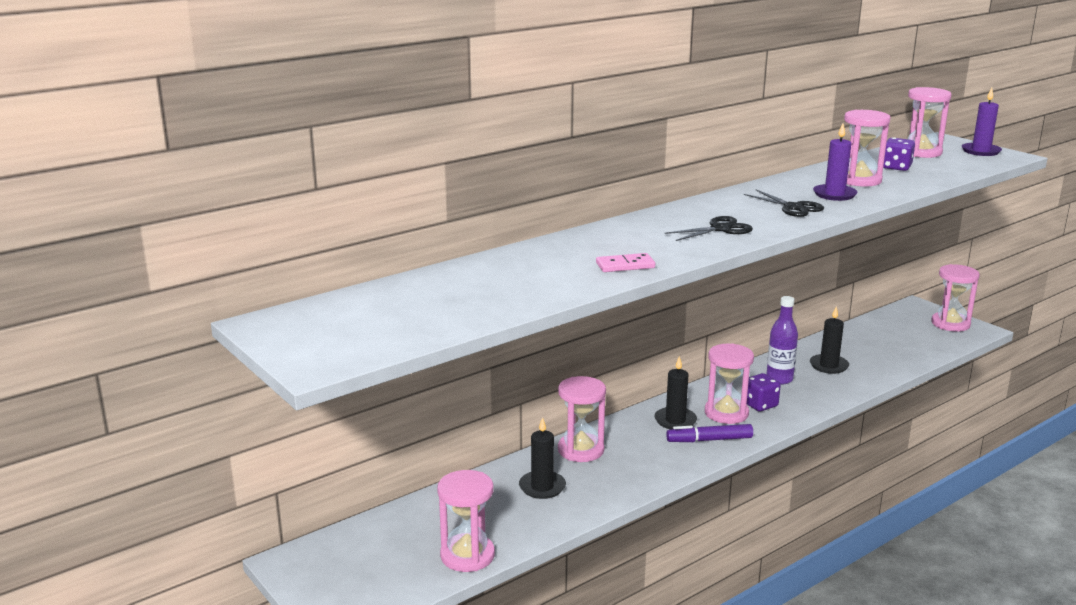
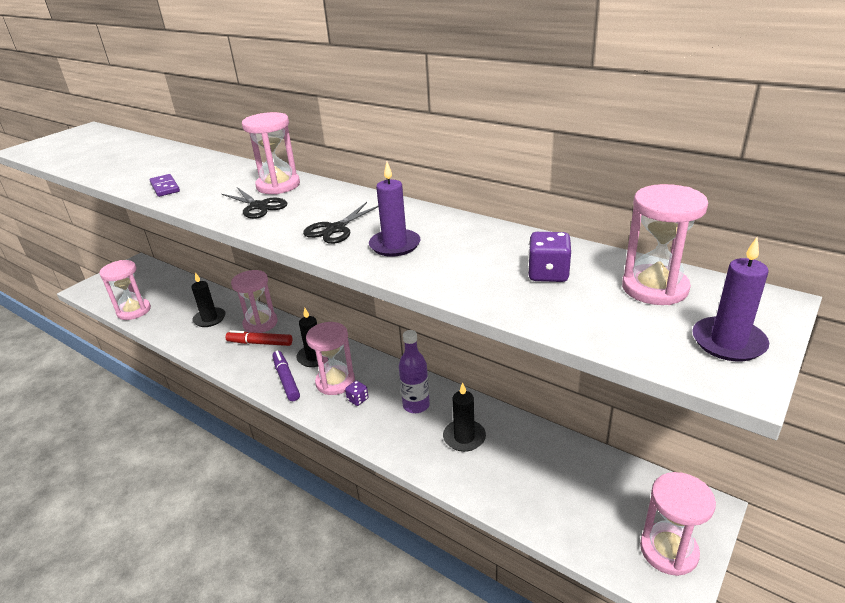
camera: 75 degrees right, 10 degrees up
pink domino [596,253,655,272] -> purple domino [149,174,180,197]
purple dice [747,373,781,411] -> purple dice [345,381,369,406], size x0.64
pink hourglass [844,110,891,187] -> pink hourglass moved to [242,112,300,194]
none -> red marker [226,330,292,346]

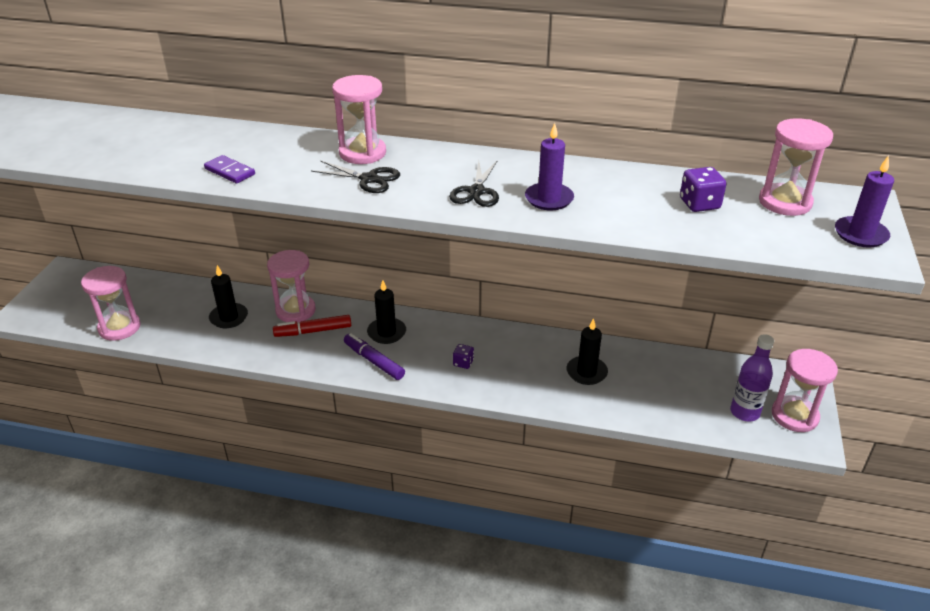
camera: 25 degrees left, 5 degrees up
pink hourglass [306,322,355,395] -> none
purple bottle [399,330,430,413] -> purple bottle moved to [730,334,774,421]

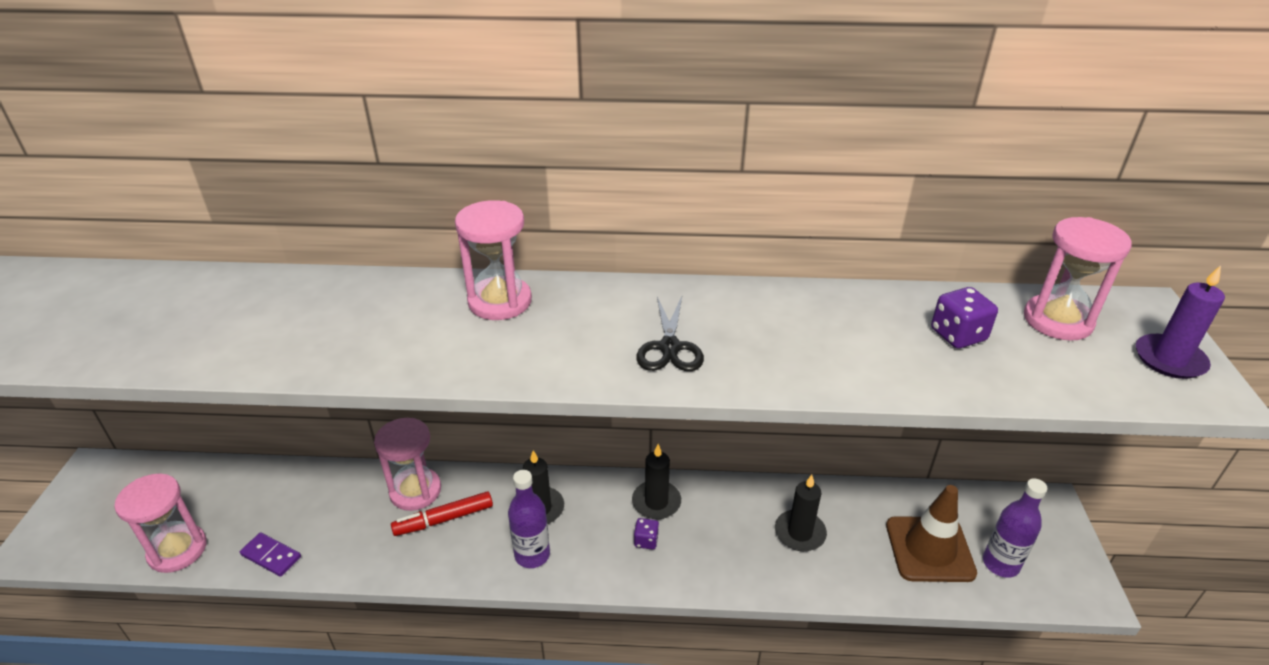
camera: 10 degrees left, 0 degrees up
purple domino [204,155,255,184] -> purple domino moved to [240,532,301,577]
black candle [209,265,248,328] -> black candle moved to [632,444,681,519]
black scissors [311,161,400,193] -> none
purple marker [344,333,405,380] -> purple bottle [508,470,550,568]
purple candle [525,123,574,210] -> none
pink hourglass [772,349,838,432] -> none
none -> brown traffic cone [886,485,977,582]

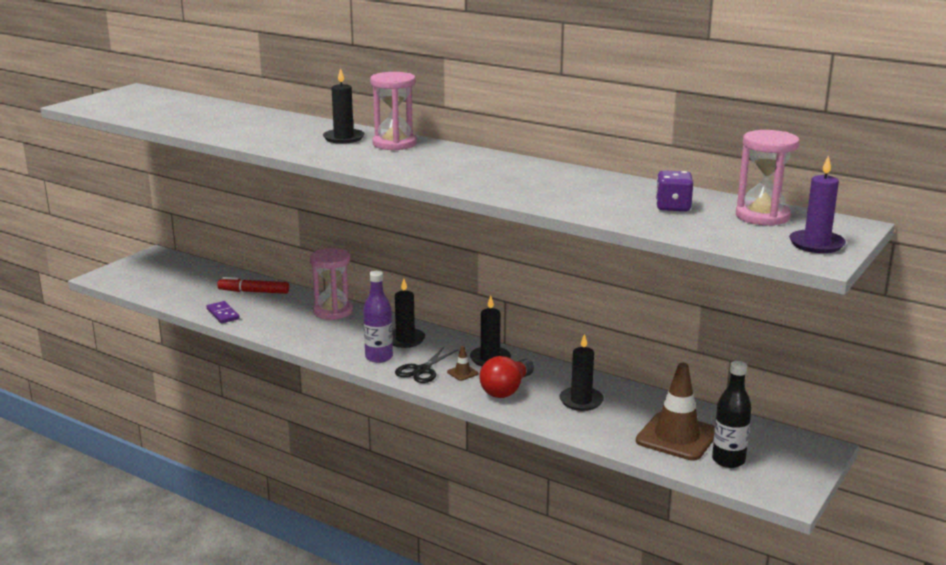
camera: 30 degrees right, 15 degrees down
pink hourglass [114,474,207,573] -> none
red marker [391,491,493,536] -> red marker moved to [217,277,289,294]
purple dice [634,518,659,550] -> brown traffic cone [447,346,478,381]
black scissors [636,297,704,371] -> black scissors moved to [395,347,459,383]
purple bottle [983,478,1048,578] -> black bottle [712,361,752,468]
none -> black candle [323,68,365,144]
none -> red light bulb [479,356,534,398]

